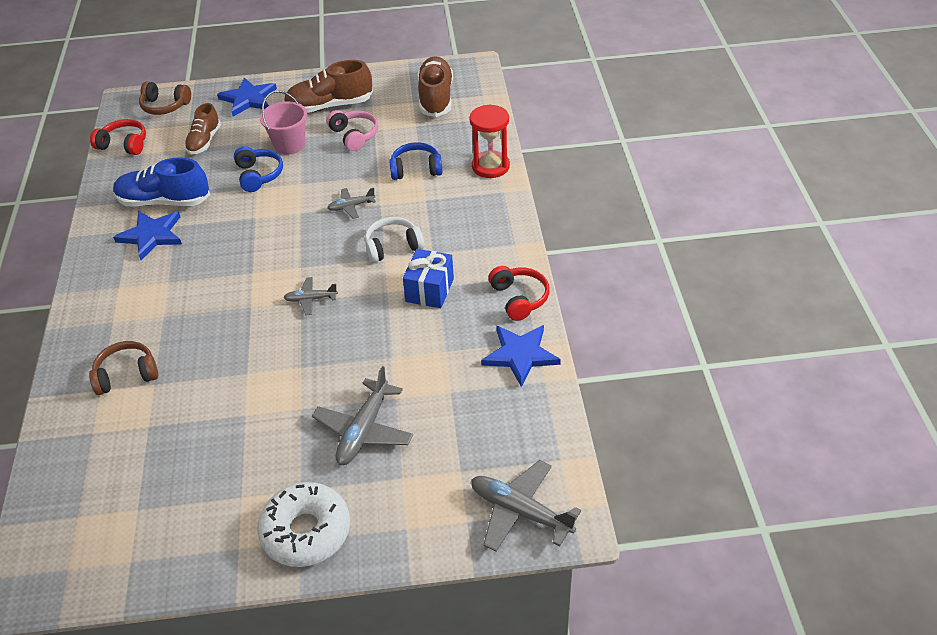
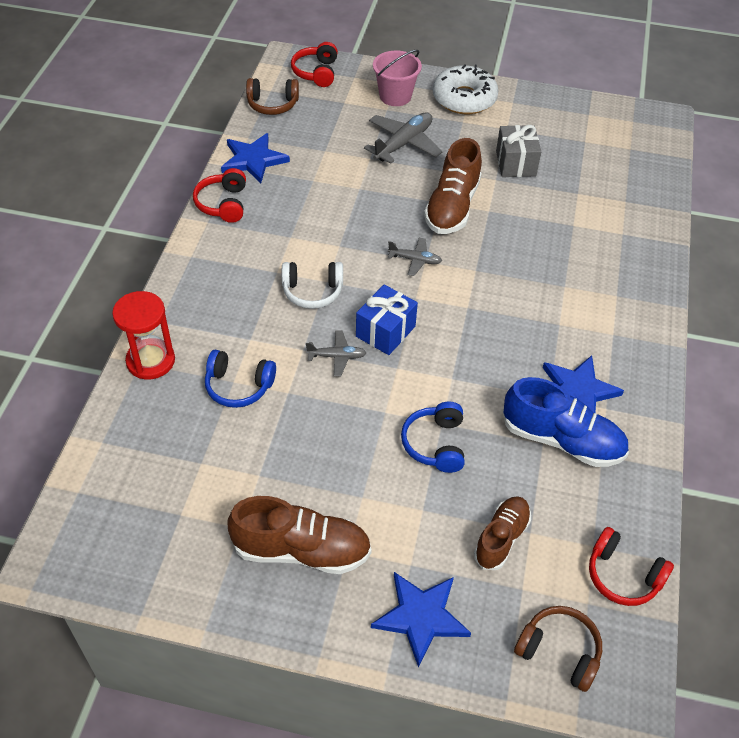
camera: 165 degrees left, 5 degrees up
brown headphones [89,341,158,395] -> brown headphones moved to [246,78,299,115]
pink bucket [260,90,307,154] -> pink bucket moved to [373,50,422,106]
pink headphones [326,110,378,151] -> none
blue gift [403,249,454,308] -> blue gift moved to [356,284,418,355]
brown shoe [417,56,453,117] -> brown shoe moved to [424,138,482,234]
grey plane [471,460,581,552] -> red headphones [291,42,338,87]
none -> grey gift [496,125,541,177]

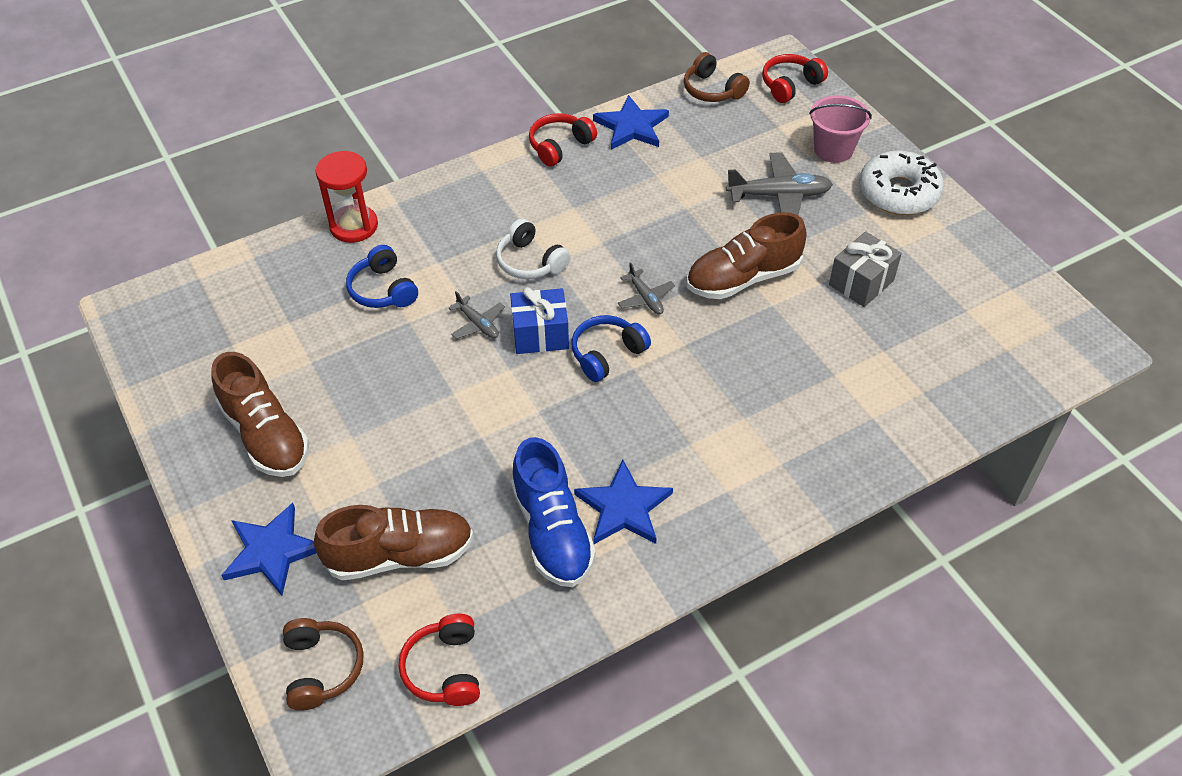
camera: 50 degrees right, 0 degrees up
blue headphones [401,402,465,473] -> blue headphones moved to [571,315,651,382]
brown shoe [474,496,531,570] -> brown shoe [314,505,474,581], size x1.56

